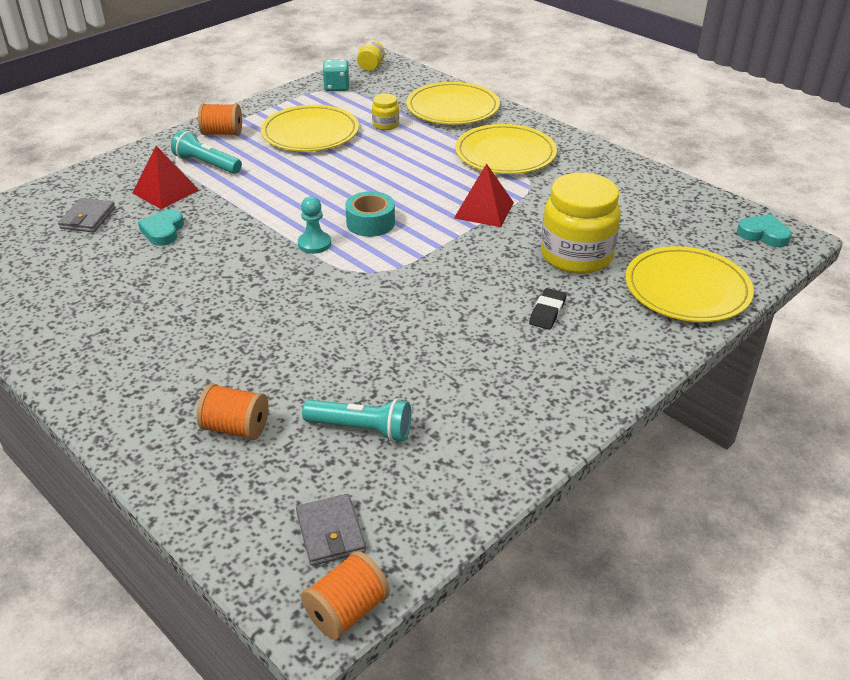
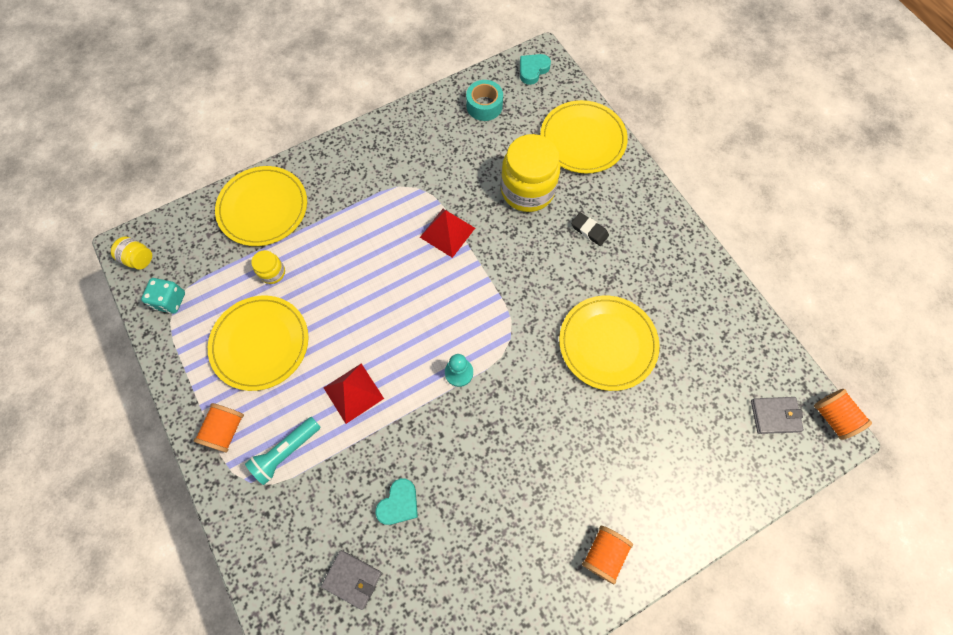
camera: 75 degrees left, 30 degrees up
red pyramid [132,146,199,209] -> red pyramid moved to [324,363,384,424]
turquoise heart [138,209,184,246] -> turquoise heart turned 75 degrees counterclockwise [376,478,418,525]
orange spool [196,383,269,440] -> orange spool moved to [582,526,633,585]
turquoise flashlight [302,399,411,442] -> none
turquoise tape [345,191,395,237] -> turquoise tape moved to [466,80,503,121]
yellow plate [455,124,557,174] -> yellow plate moved to [559,296,660,391]

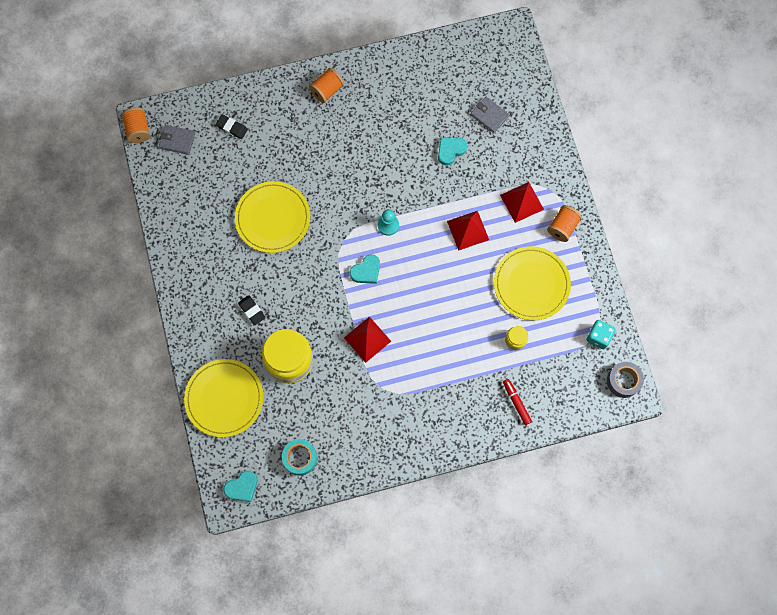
camera: 165 degrees left, 5 degrees up
yellow jar [111,236,152,270] -> grey tape [607,362,644,398]
yellow plate [215,166,307,246] -> red marker [503,379,532,425]
turquoise flashlight [245,417,321,485] -> red pyramid [500,182,544,223]
none -> black eraser [216,115,248,139]
none -> turquoise heart [350,254,380,284]

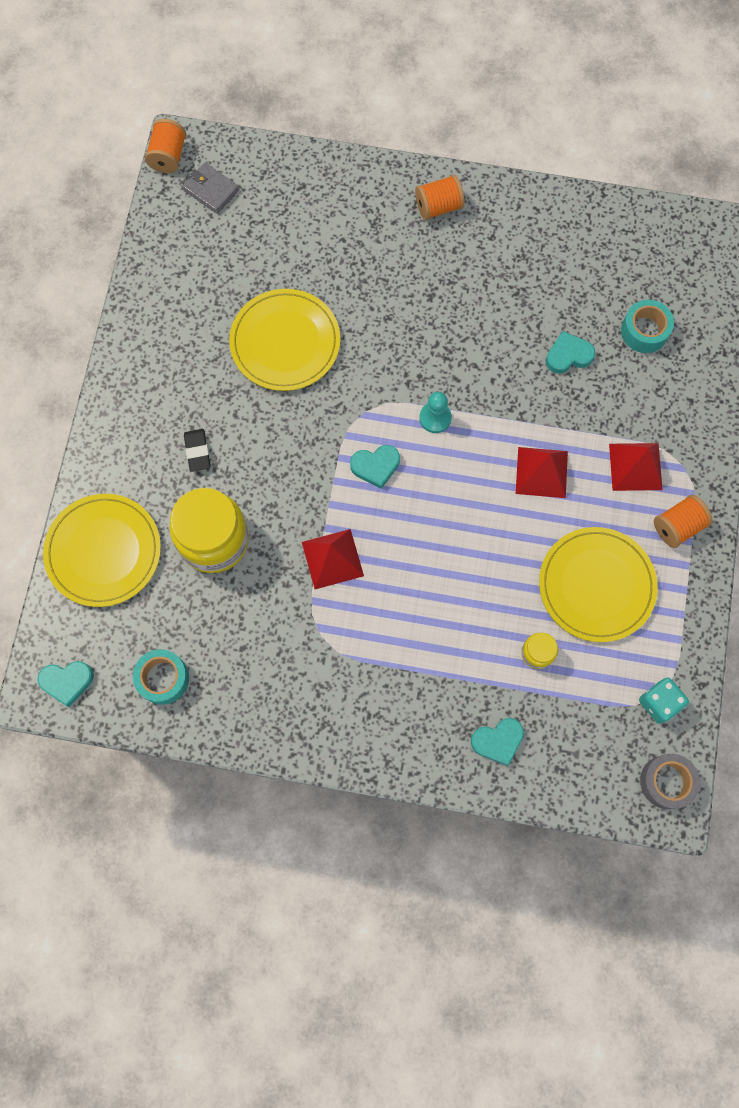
camera: 25 degrees right, 0 degrees up
black eraser [216,115,248,139] -> none
grey wallet [470,97,509,133] -> turquoise tape [621,300,674,353]
red marker [503,379,532,425] -> turquoise heart [471,718,524,766]

